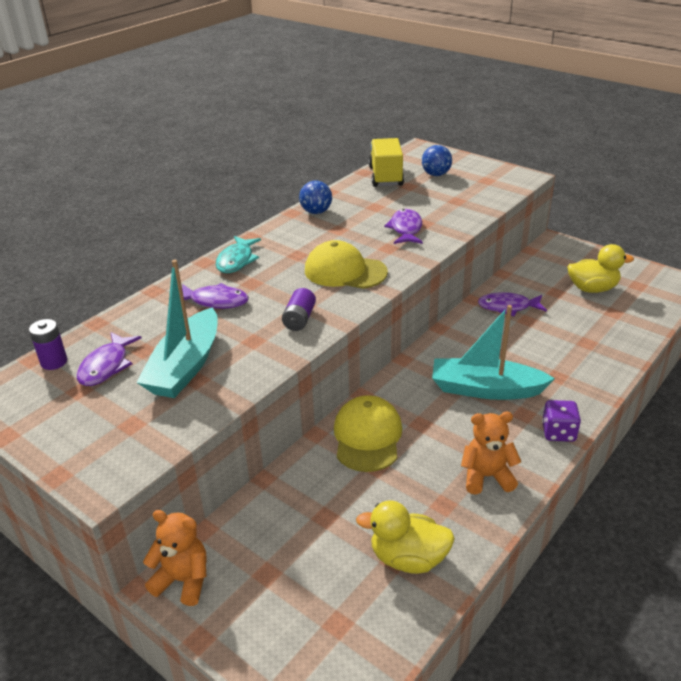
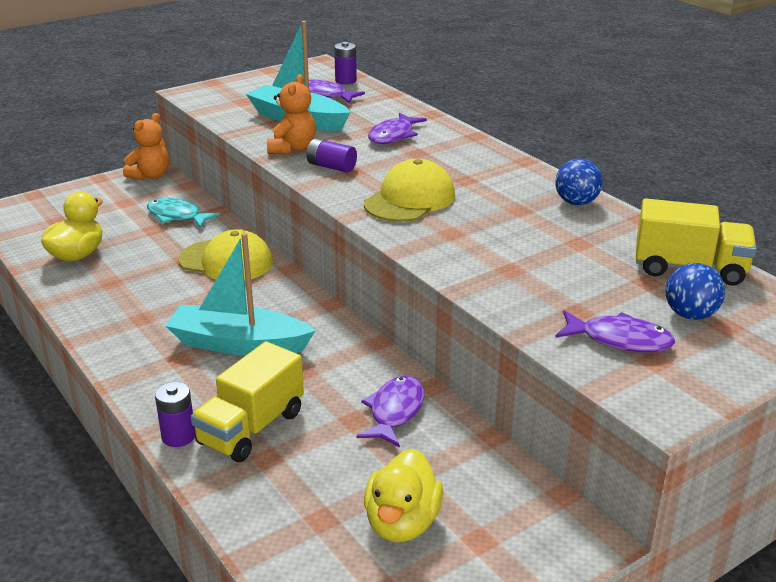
camera: 105 degrees right, 5 degrees down
turquoise fish [216,236,261,273] -> turquoise fish moved to [147,198,220,228]
purple fish [384,209,423,244] -> purple fish moved to [555,310,675,352]
turquoise boat [432,305,555,400] -> turquoise boat turned 105 degrees counterclockwise [166,233,316,356]
orange teddy bear [461,412,521,494] -> orange teddy bear moved to [267,74,316,154]
purple dice [542,400,581,442] -> none
none -> purple battery [155,382,195,447]
none -> yellow truck [191,341,304,462]

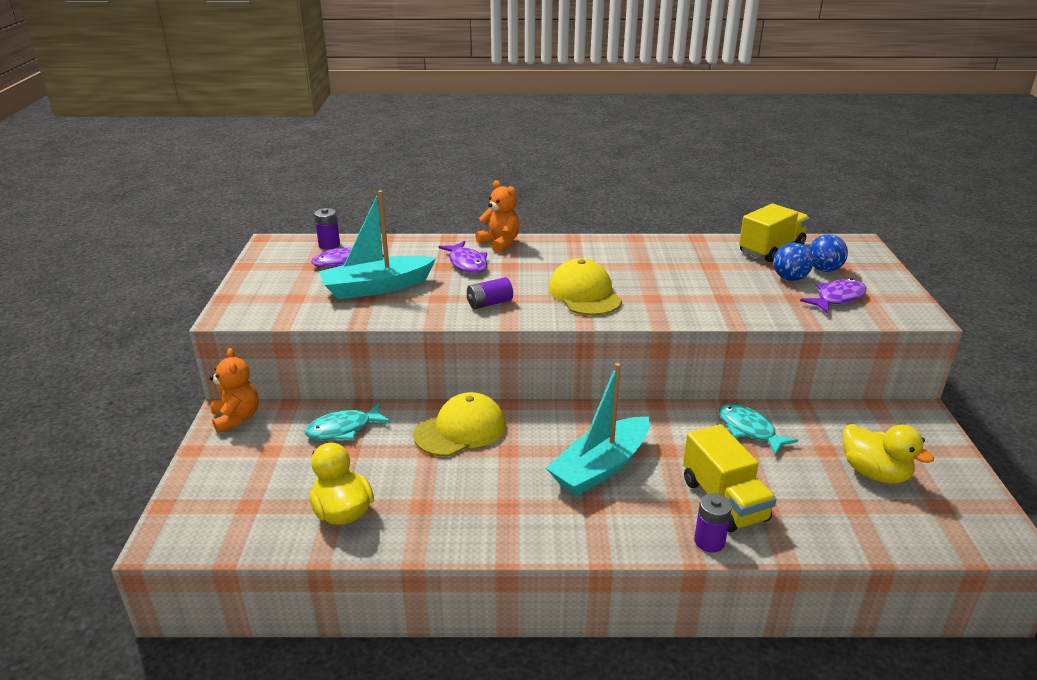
camera: 55 degrees left, 0 degrees up
orange teddy bear [267,74,316,154] -> orange teddy bear moved to [475,180,520,253]
purple fish [357,376,424,447] -> turquoise fish [719,403,798,455]
blue ball [555,158,603,205] -> blue ball moved to [773,243,814,281]

